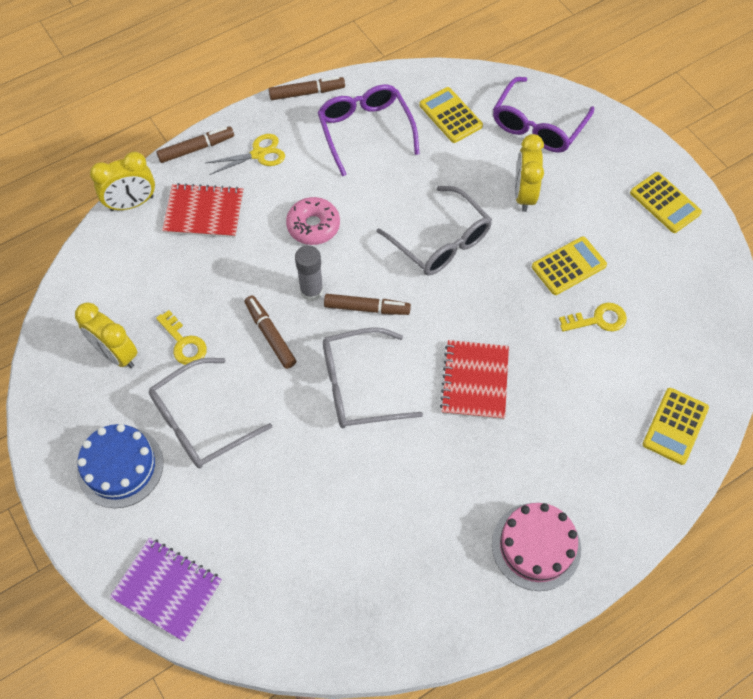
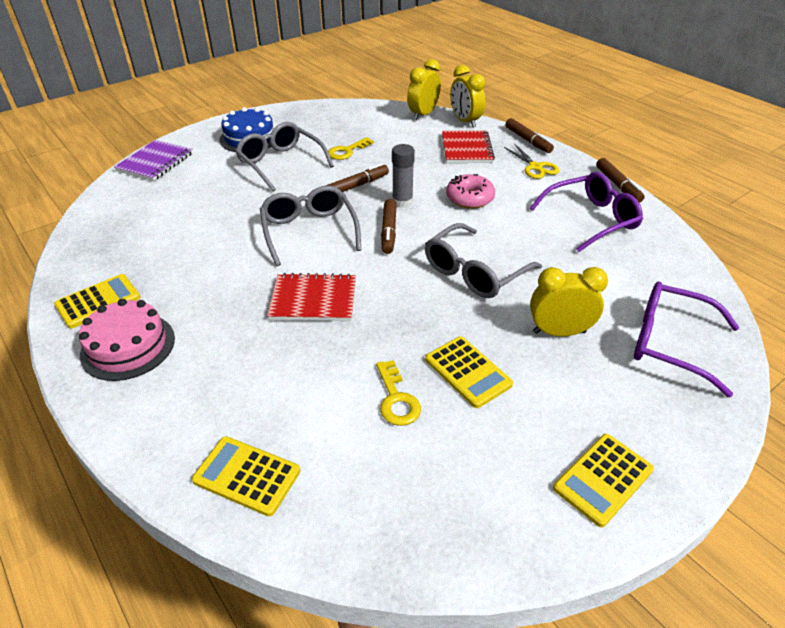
camera: 85 degrees right, 20 degrees down
yellow clock [75,302,137,368] -> yellow clock moved to [407,59,441,120]
yellow calculator [419,87,483,143] -> yellow calculator moved to [54,274,140,329]

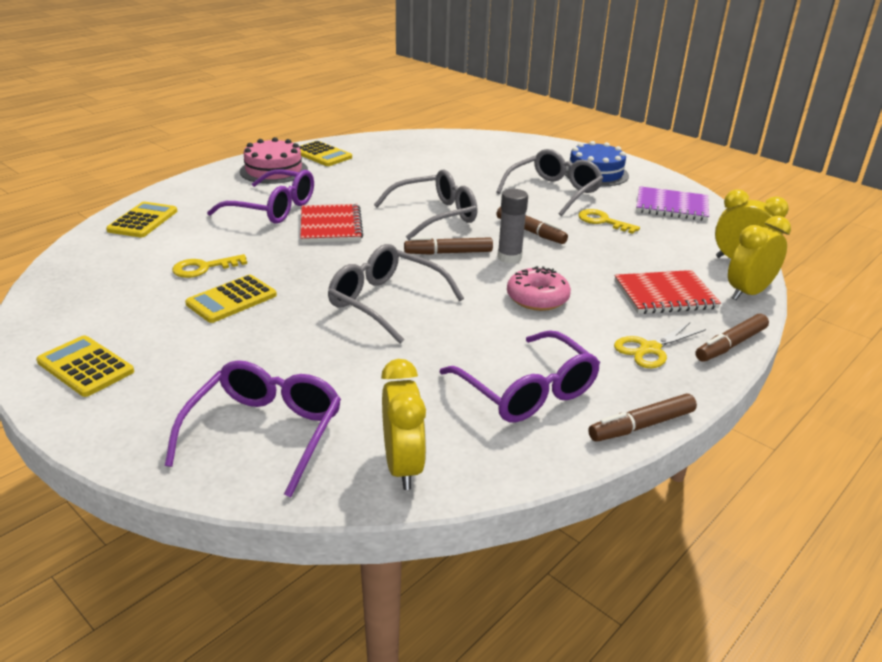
camera: 80 degrees right, 10 degrees down
purple notebook [114,140,193,181] -> purple notebook moved to [636,186,709,221]
yellow clock [530,267,608,337] -> yellow clock moved to [381,359,426,490]
none -> purple glasses [207,169,314,224]

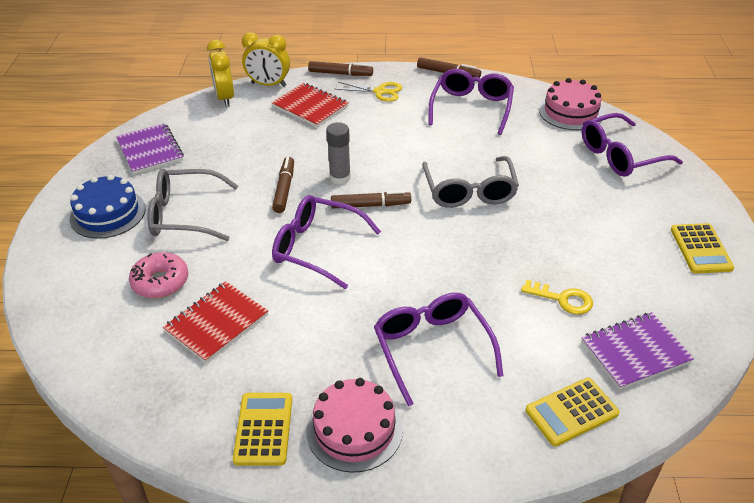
camera: 130 degrees left, 10 degrees up
yellow calculator [185,275,277,323] -> none
red notebook [300,204,363,243] -> red notebook moved to [163,281,268,363]
grey glasses [374,169,477,240] -> purple glasses [272,195,381,289]
yellow clock [381,359,426,490] -> pink cake [539,78,604,130]
brown marker [404,237,493,255] -> brown marker turned 45 degrees counterclockwise [331,190,411,208]
pink donut [507,266,571,311] -> pink donut moved to [129,252,188,298]
yellow key [578,209,640,234] -> none
none -> purple notebook [581,312,694,390]

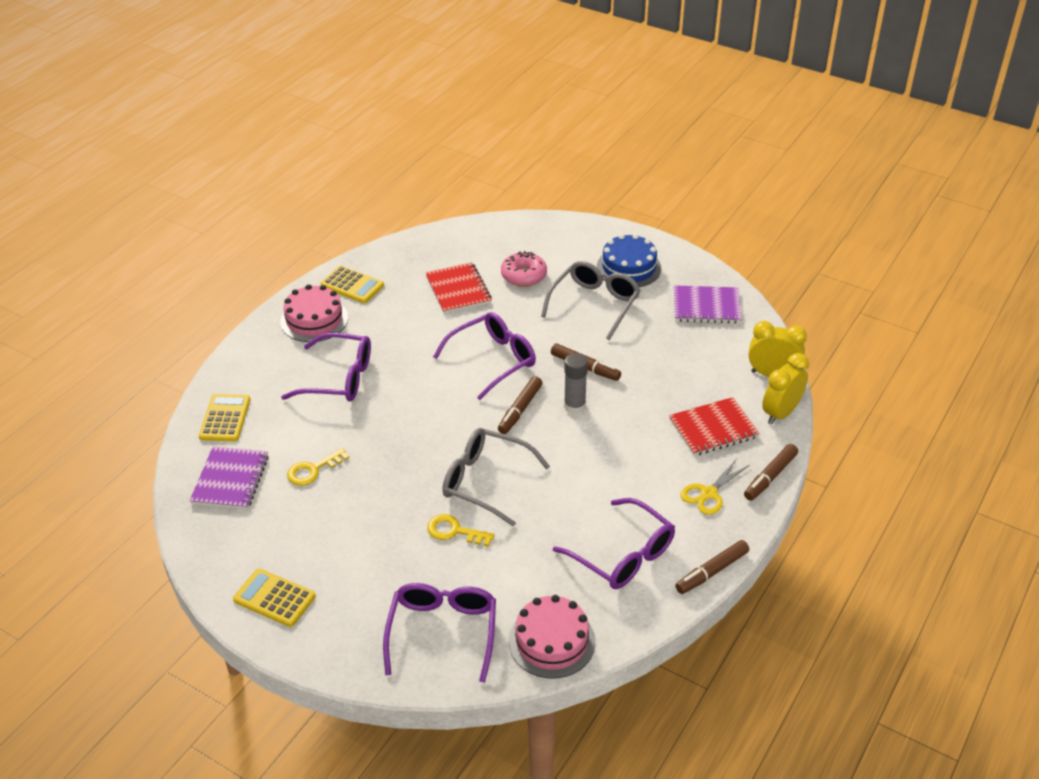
camera: 120 degrees right, 0 degrees up
none -> yellow key [427,514,495,547]

